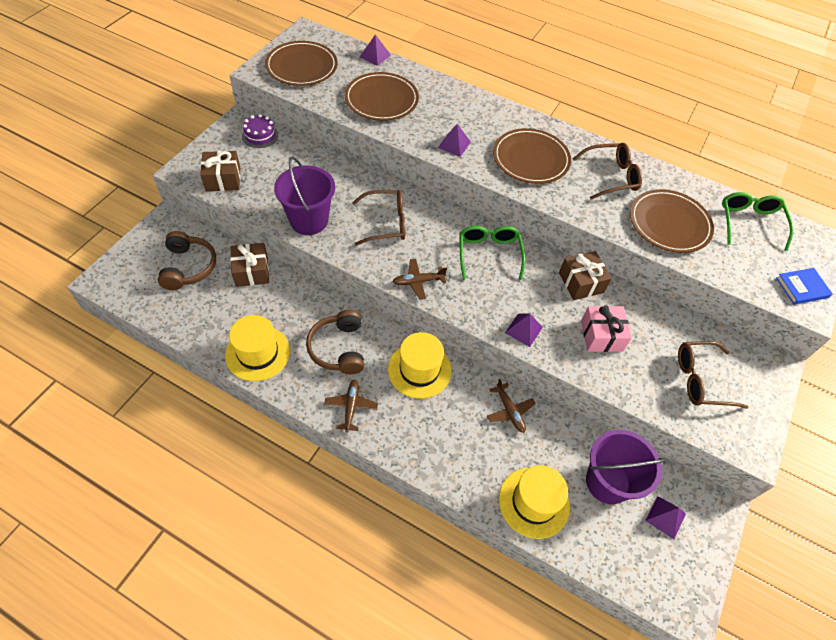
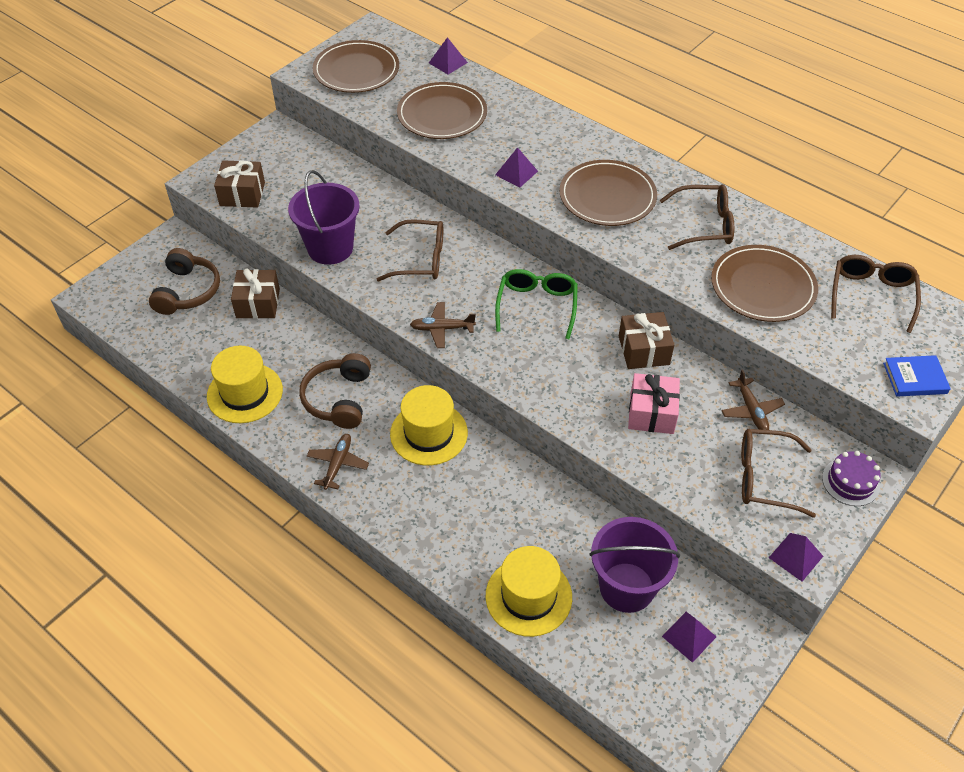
camera: 15 degrees right, 5 degrees down
purple cake [242,114,278,148] -> purple cake moved to [822,451,881,506]
brown plane [487,379,536,433] -> brown plane moved to [721,369,785,430]
purple pyramid [505,313,543,347] -> purple pyramid moved to [769,533,823,582]
green glasses [722,192,794,251] -> brown glasses [831,255,921,333]

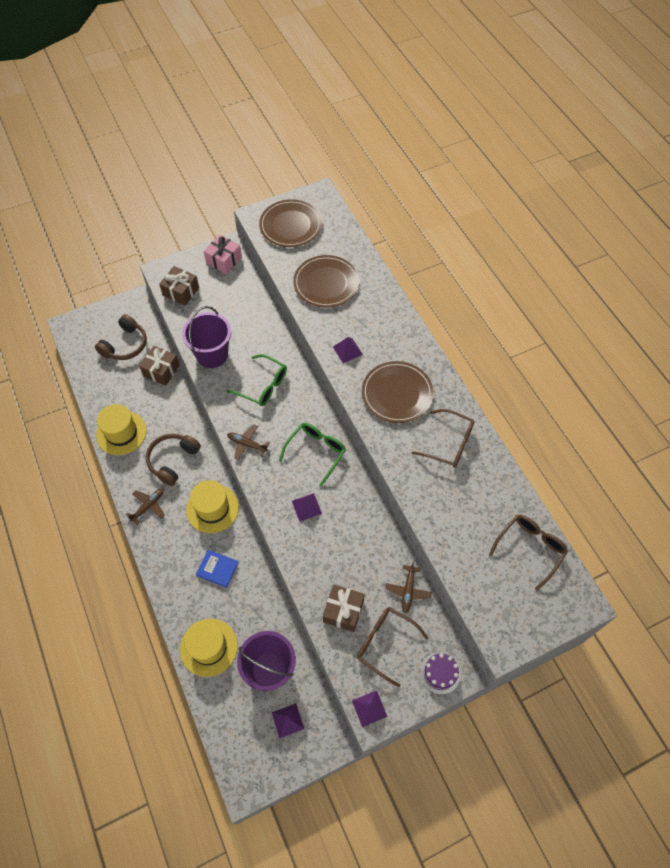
camera: 25 degrees right, 10 degrees up
brown glasses [376,219,443,281] -> green glasses [227,354,287,406]
purple pyramid [429,37,468,74] -> purple pyramid moved to [292,493,322,522]
brown gift [619,312,674,369] -> brown gift moved to [323,584,365,632]
pink gift [628,373,680,434] -> pink gift moved to [204,235,242,274]
brown plate [711,245,818,322] -> none
blue book [883,355,951,397] -> blue book moved to [196,550,239,588]

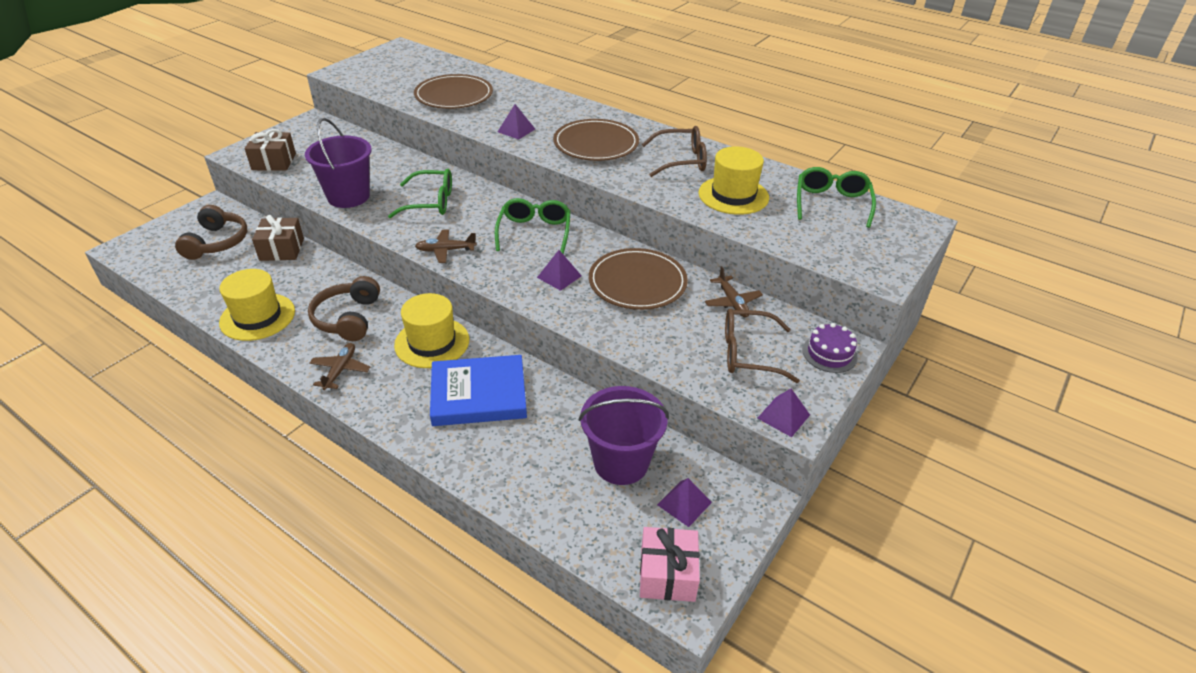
camera: 30 degrees left, 20 degrees down
yellow hat [180,619,238,677] -> yellow hat moved to [699,147,769,215]
blue book [196,550,239,588] -> blue book [430,355,527,426], size x1.86
pink gift [204,235,242,274] -> pink gift moved to [640,527,700,602]
brown plate [259,199,322,247] -> brown plate moved to [589,248,688,310]
brown gift [323,584,365,632] -> none
brown glasses [489,515,568,591] -> green glasses [797,167,876,228]

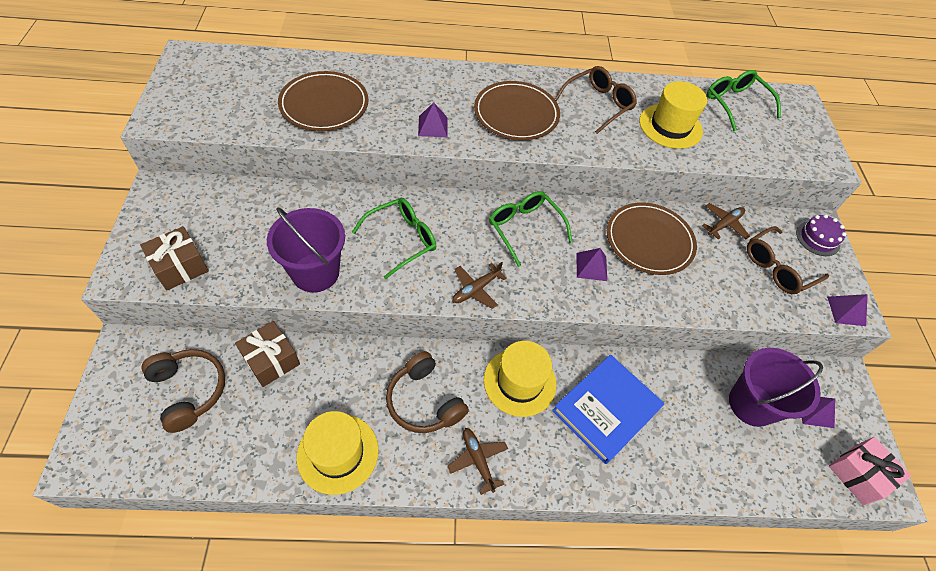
camera: 40 degrees left, 15 degrees up
brown plane [705,266,763,317] -> brown plane turned 75 degrees counterclockwise [702,203,750,239]

